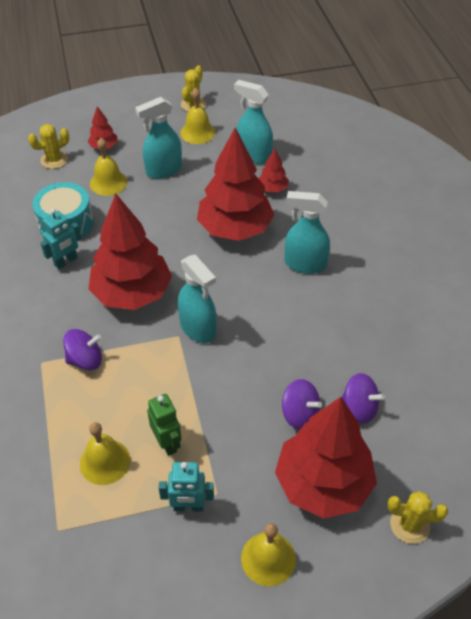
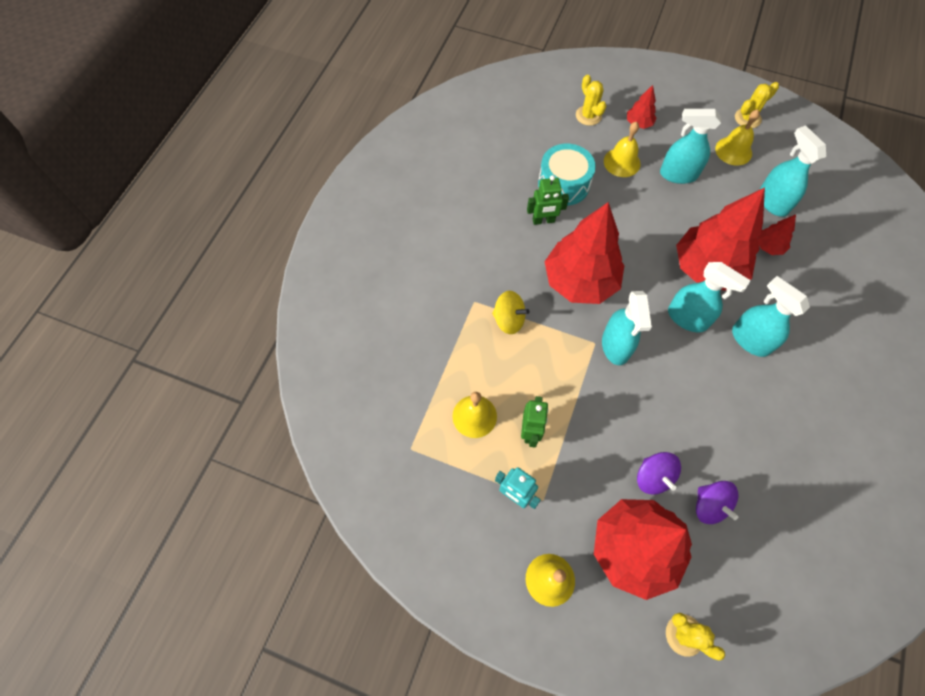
camera: 35 degrees right, 15 degrees up
yellow cactus [28,124,69,169] -> yellow cactus turned 60 degrees clockwise [576,75,606,126]
turquoise robot [41,209,82,269] -> green robot [527,175,569,225]
purple spinning top [63,329,102,370] -> yellow spinning top [492,291,530,334]
none -> turquoise spray bottle [668,262,751,332]

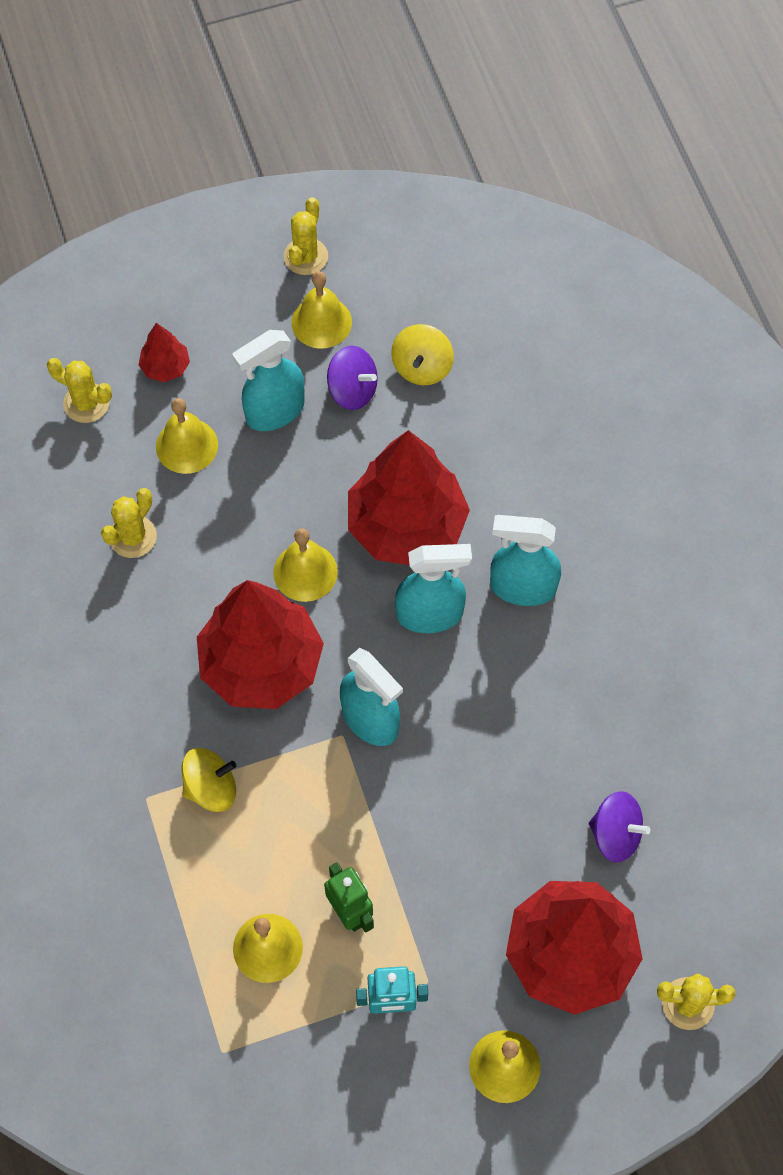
camera: 40 degrees left, 0 degrees up
green robot [527,175,569,225] -> none
turquoise drum [538,144,596,206] -> yellow cactus [101,488,157,558]
purple spinning top [637,452,681,495] -> purple spinning top moved to [327,346,378,410]
red tree [757,214,796,255] -> none
turquoise spray bottle [759,125,826,217] -> yellow spinning top [391,324,454,385]
none -> yellow bell [273,528,338,602]

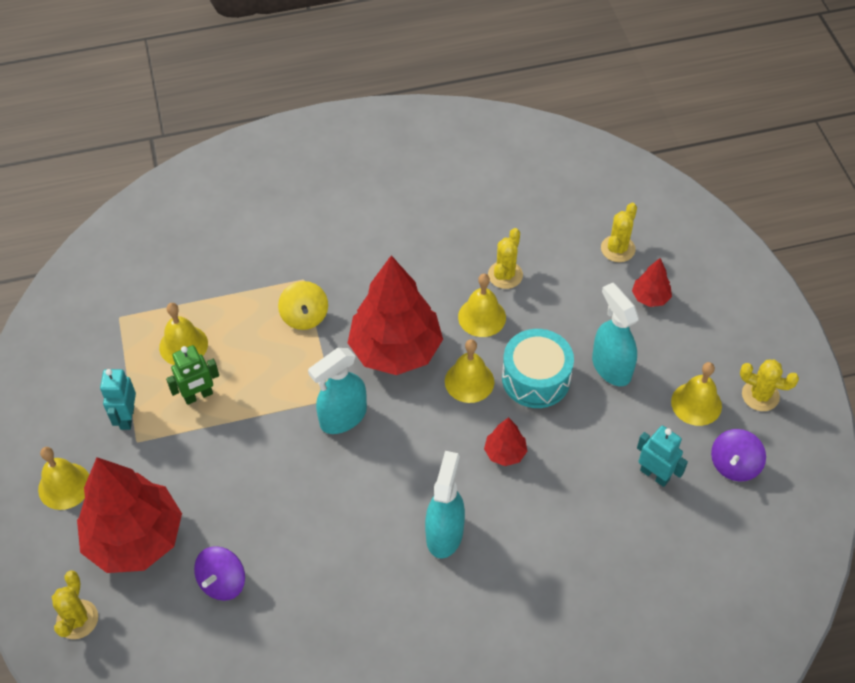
camera: 95 degrees right, 10 degrees down
yellow cactus [101,488,157,558] -> yellow cactus turned 75 degrees clockwise [488,228,523,289]
yellow bell [156,398,218,474] -> yellow bell moved to [458,274,506,337]
purple spinning top [327,346,378,410] -> purple spinning top moved to [711,429,766,481]
red tree [348,430,470,565] -> red tree [484,417,527,466], size x0.44
yellow spinning top [391,324,454,385] -> turquoise robot [637,426,688,487]
turquoise spray bottle [395,544,472,633] -> none
none -> turquoise drum [502,329,574,408]

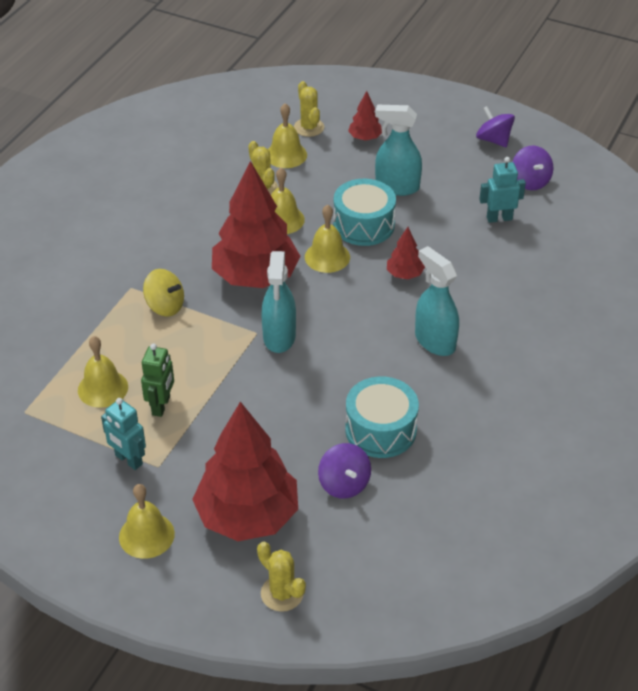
camera: 50 degrees left, 10 degrees down
yellow bell [671,362,722,426] -> yellow bell moved to [268,103,307,168]
yellow cactus [740,360,799,411] -> purple spinning top [476,106,515,147]
none -> turquoise drum [345,377,419,458]

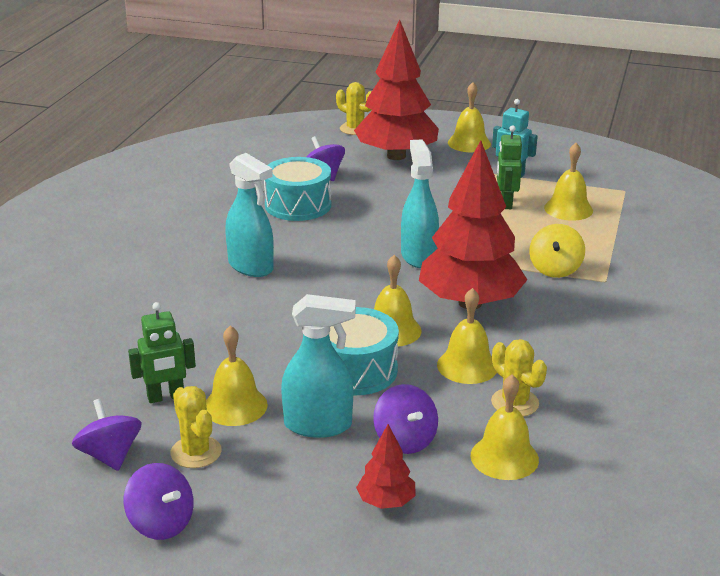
camera: 170 degrees right, 15 degrees down
yellow spinning top [143,269,184,317] -> yellow spinning top turned 90 degrees counterclockwise [529,224,585,278]
yellow cactus [294,81,324,137] -> yellow cactus moved to [171,386,221,468]
red tree [387,227,425,279] -> none
turquoise robot [479,157,526,223] -> green robot [128,302,196,403]
none -> yellow bell [206,326,268,426]
none -> purple spinning top [373,384,438,454]

